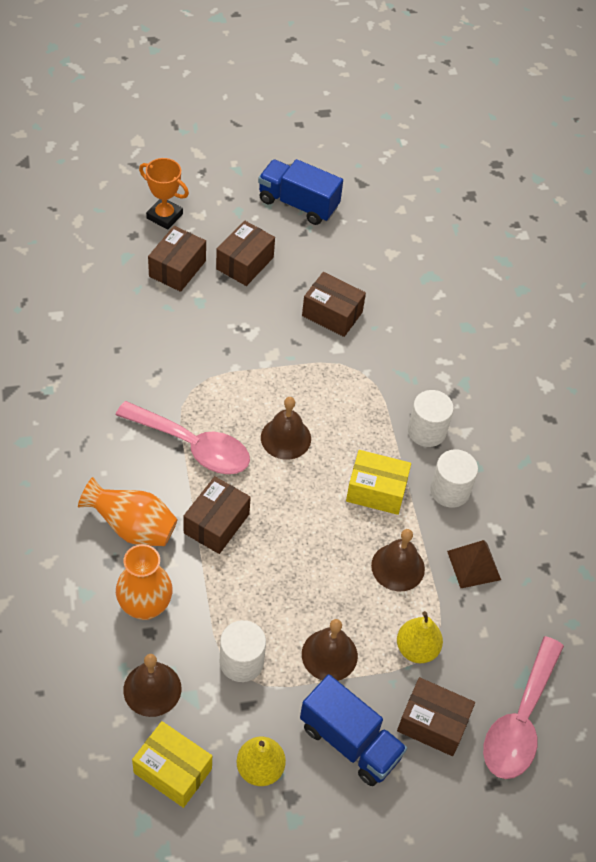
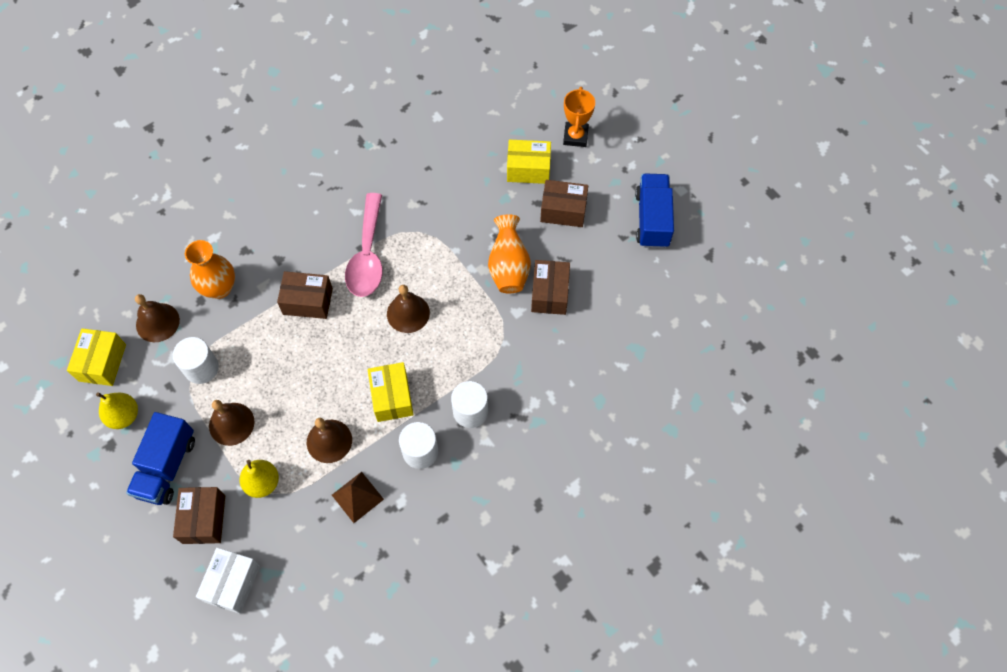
camera: 70 degrees right, 10 degrees up
orange vase [78,477,178,546] -> orange vase moved to [488,214,531,293]
brown box [148,226,206,292] -> yellow box [507,140,551,184]
pink spoon [483,636,564,779] -> white box [196,548,260,614]

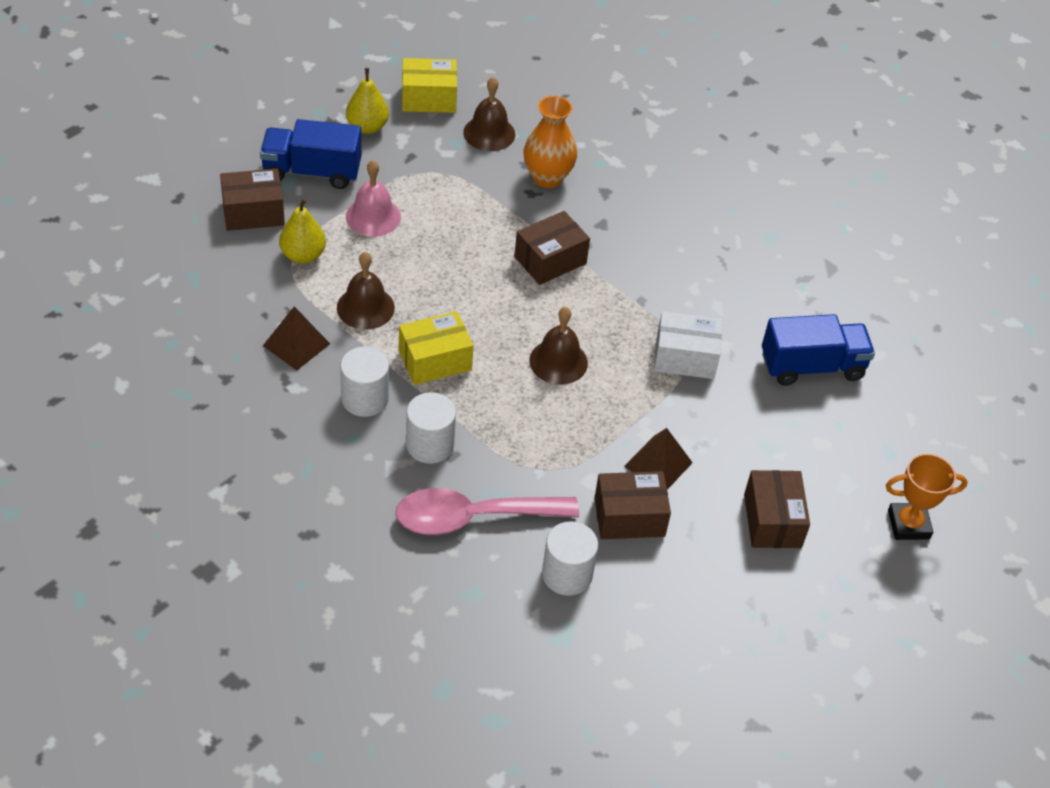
camera: 75 degrees right, 15 degrees down
white cylinder [173,337,219,384] -> white cylinder moved to [542,521,598,596]
white box [196,548,260,614] -> white box moved to [654,311,722,379]
brown bell [209,400,255,446] -> pink bell [346,160,401,237]
brown box [277,271,333,319] -> brown box turned 60 degrees clockwise [514,211,590,285]
pink spoon [345,193,383,297] -> pink spoon moved to [395,488,579,535]
orange vase [488,214,531,293] -> brown pyramid [624,428,693,490]
yellow box [507,140,551,184] -> none
blue truck [635,174,674,248] -> blue truck moved to [762,314,875,386]

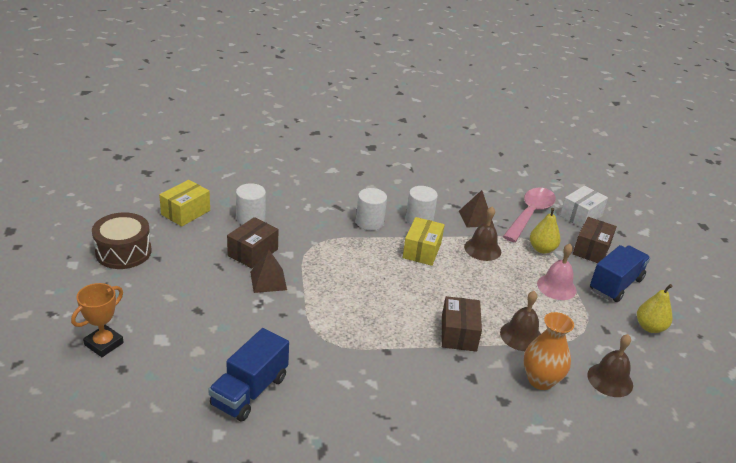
camera: 130 degrees right, 15 degrees down
pink spoon [395,488,579,535] -> pink spoon moved to [503,188,556,242]
yellow box [402,58,457,113] -> yellow box moved to [159,180,210,227]
brown bell [529,307,588,385] -> brown bell moved to [500,291,541,351]
white box [654,311,722,379] -> white box moved to [560,186,608,228]
brown box [744,470,810,548] -> none
none -> brown drum [92,212,152,269]

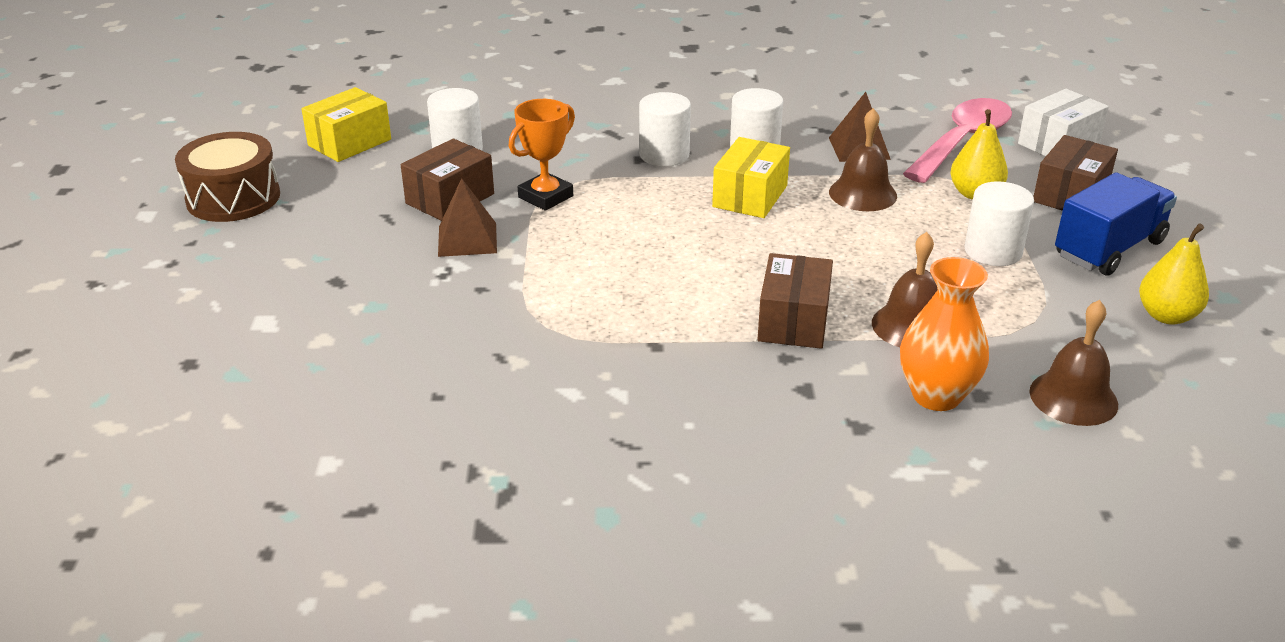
camera: 10 degrees right, 0 degrees up
orange trophy [71,283,124,357] -> orange trophy moved to [509,99,575,211]
blue truck [208,328,289,421] -> none
pink bell [537,244,576,300] -> white cylinder [965,181,1034,266]

